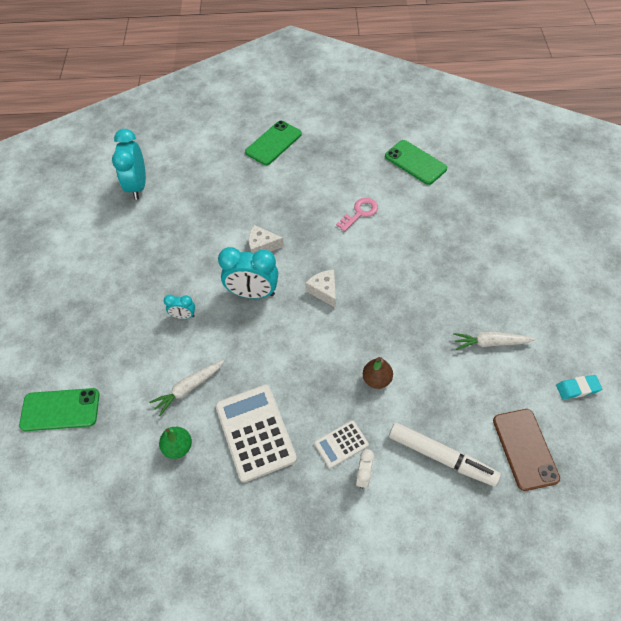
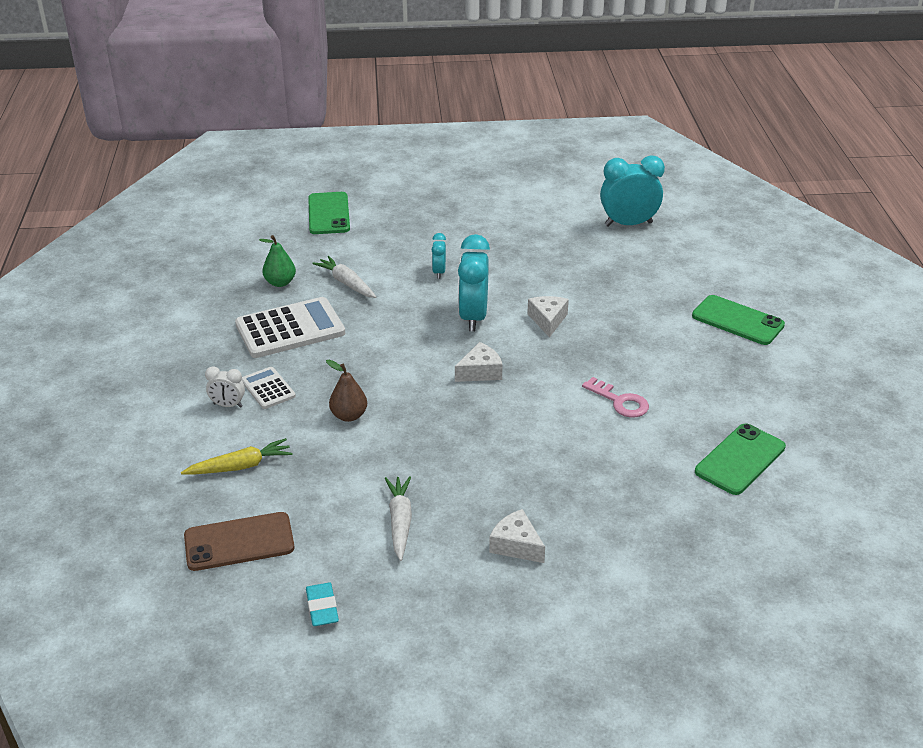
camera: 85 degrees right, 20 degrees down
white marker [389,423,501,487] -> yellow carrot [181,438,293,475]
none -> white cheese [489,509,545,563]

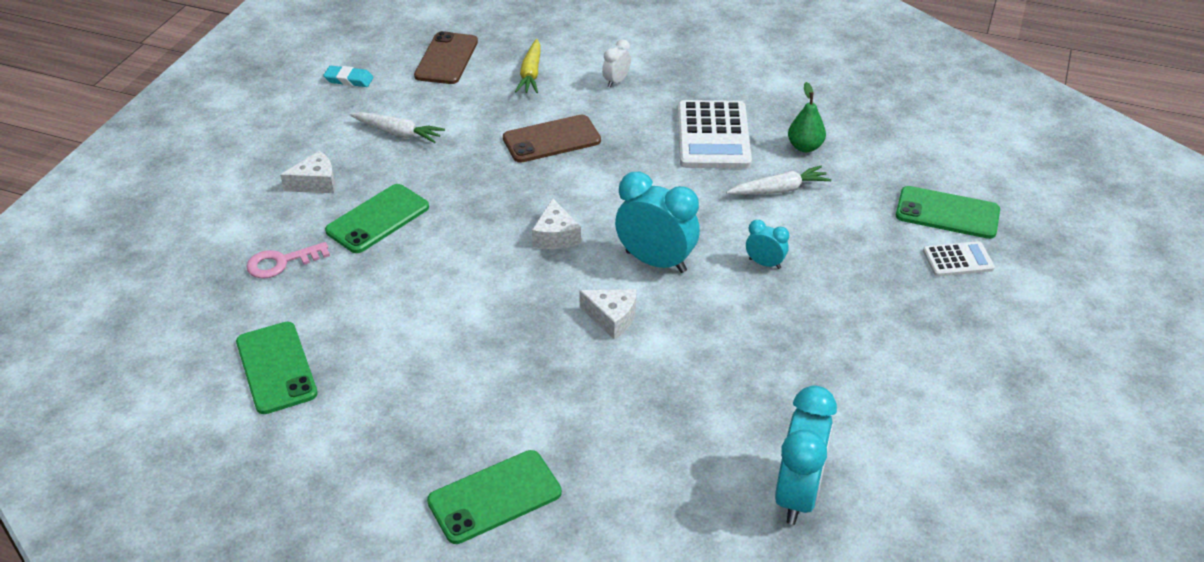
camera: 115 degrees right, 5 degrees up
white calculator [241,367,296,409] -> white calculator moved to [923,241,995,276]
brown pear [326,360,367,422] -> brown phone [503,115,601,163]
pink key [582,377,649,418] -> pink key moved to [246,242,330,279]
none -> green phone [325,184,429,253]

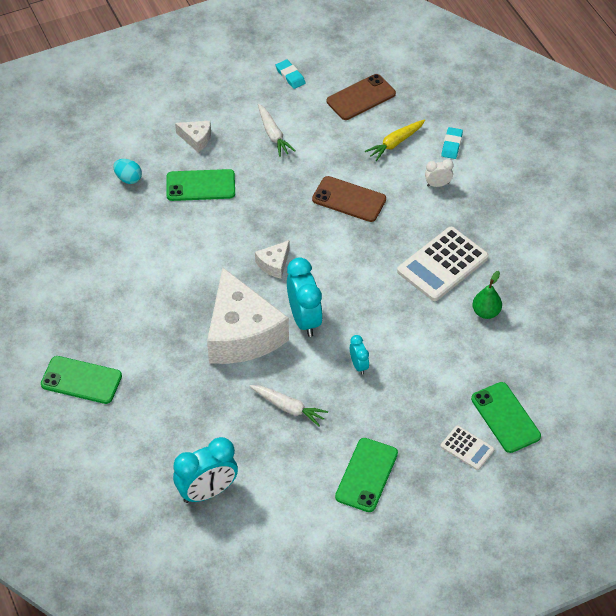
camera: 45 degrees right, 10 degrees up
green phone [236,322,318,414] -> green phone moved to [335,438,398,512]
pink key [246,242,330,279] -> turquoise egg [113,159,142,184]
white cheese [579,289,636,339] -> white cheese [207,268,289,364], size x2.36
white carrot [726,166,831,195] -> white carrot moved to [249,385,328,426]
none -> turquoise eraser [441,127,463,159]

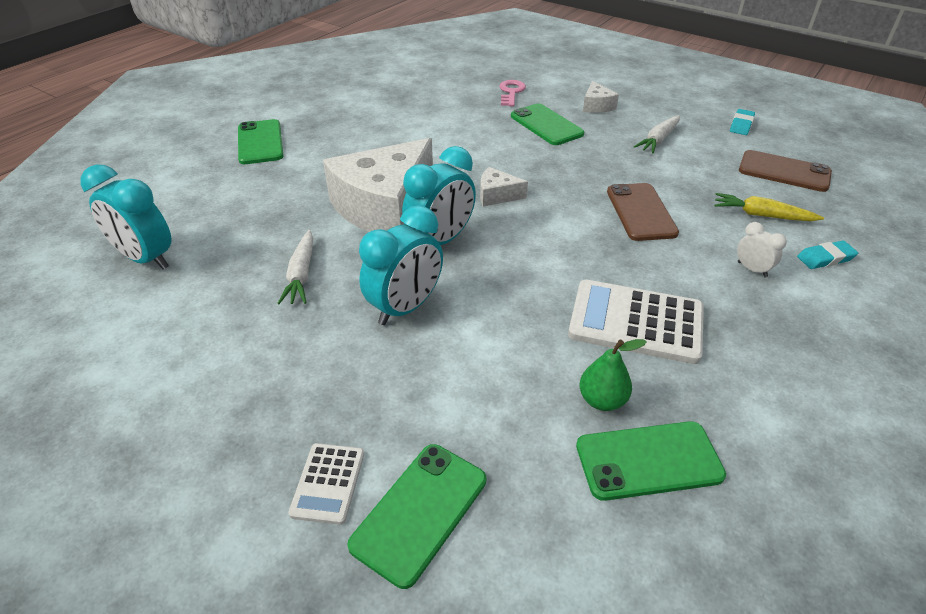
camera: 60 degrees right, 10 degrees down
turquoise egg [113,159,142,184] -> pink key [499,80,526,106]
green phone [335,438,398,512] -> green phone moved to [576,421,726,501]
turquoise clock [350,335,369,375] -> turquoise clock [359,205,443,325], size x1.99

